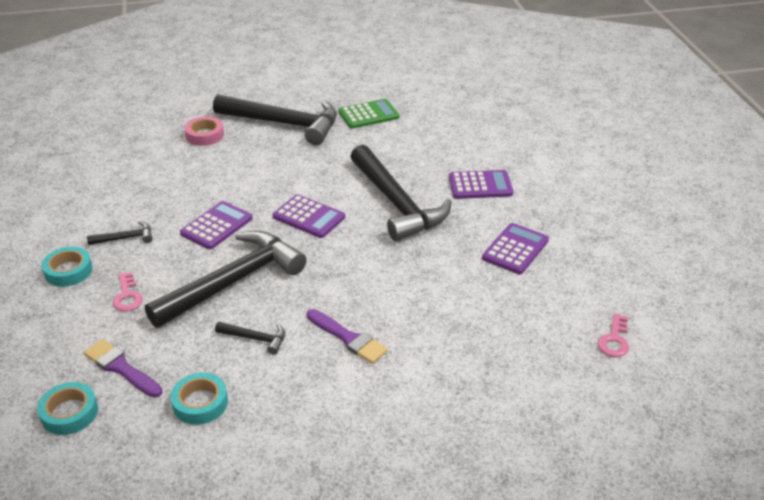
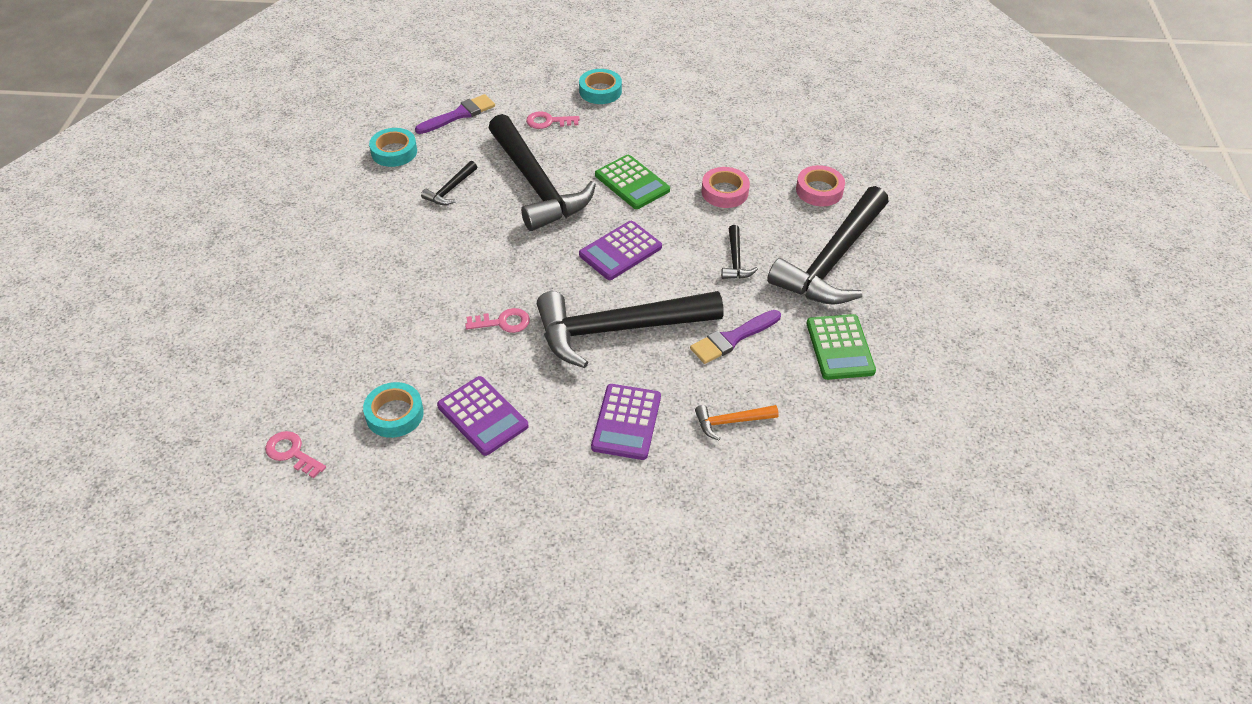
camera: 105 degrees right, 10 degrees up
turquoise tape [37,382,98,435] -> turquoise tape moved to [363,382,424,438]
black hammer [87,221,152,245] -> black hammer moved to [721,225,758,279]
purple calculator [180,201,253,249] -> green calculator [595,155,670,209]
purple brush [307,309,388,364] -> purple brush moved to [690,310,781,364]
none -> pink key [465,308,530,333]
none -> orange hammer [695,405,779,441]
none -> pink tape [702,167,750,208]

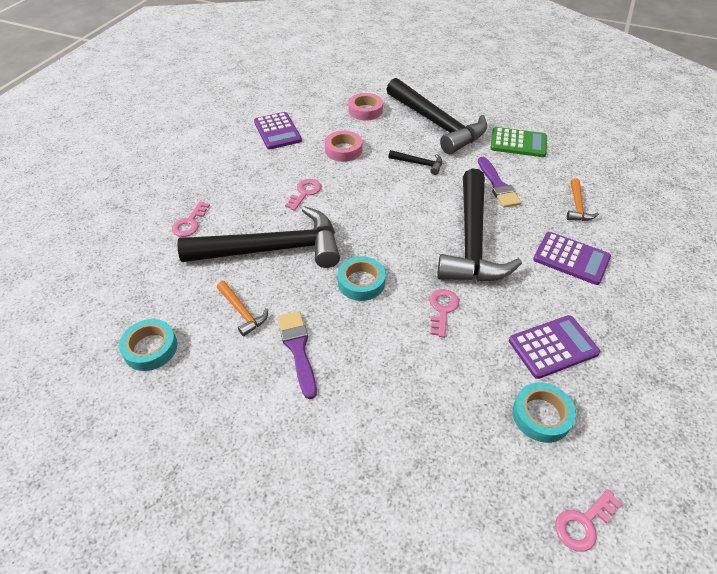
camera: 70 degrees left, 0 degrees up
purple brush [415,94,495,134] -> purple brush moved to [277,311,317,399]
black hammer [421,161,477,205] -> orange hammer [217,281,268,337]
turquoise tape [579,69,622,104] -> turquoise tape moved to [338,256,386,301]
purple calculator [579,221,662,280] -> purple calculator moved to [254,112,302,149]
green calculator [595,155,670,209] -> pink key [285,179,321,211]

